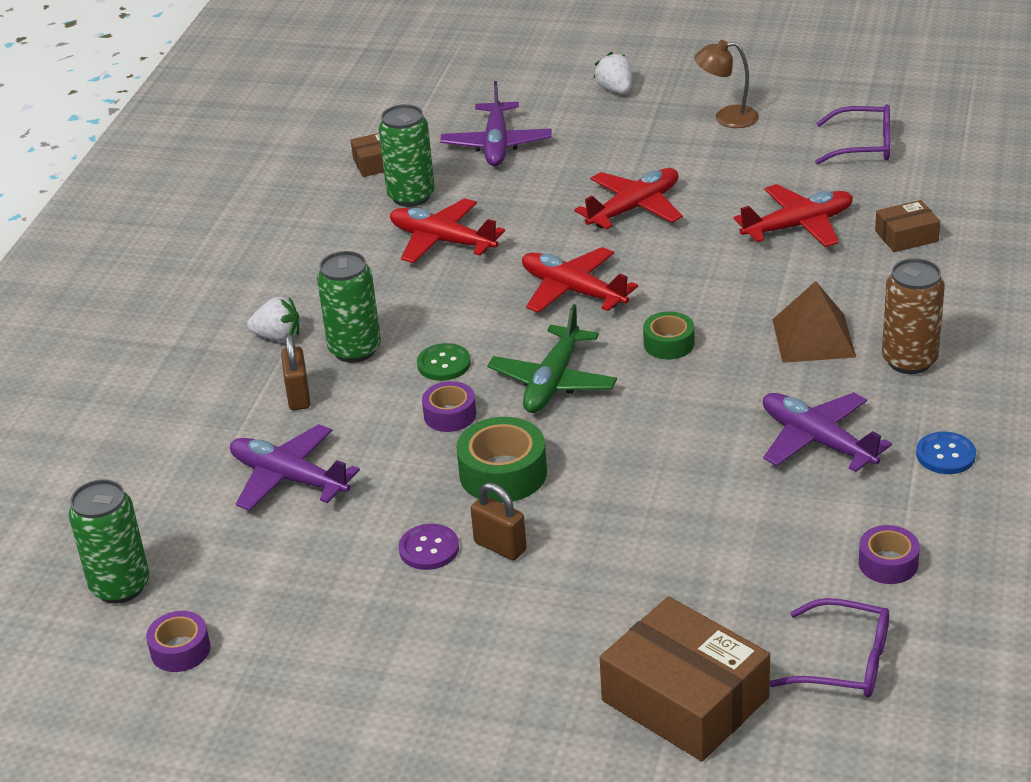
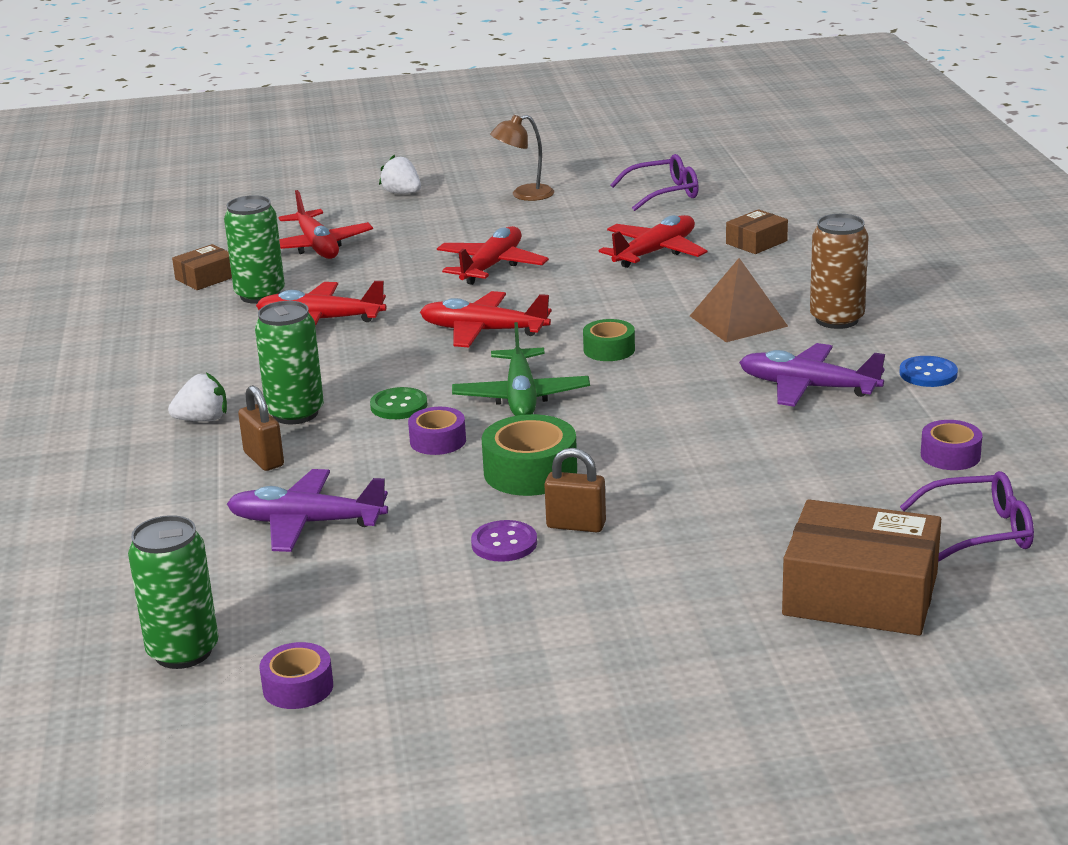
camera: 25 degrees left, 10 degrees down
purple plane [440,81,552,166] -> red plane [279,190,373,259]

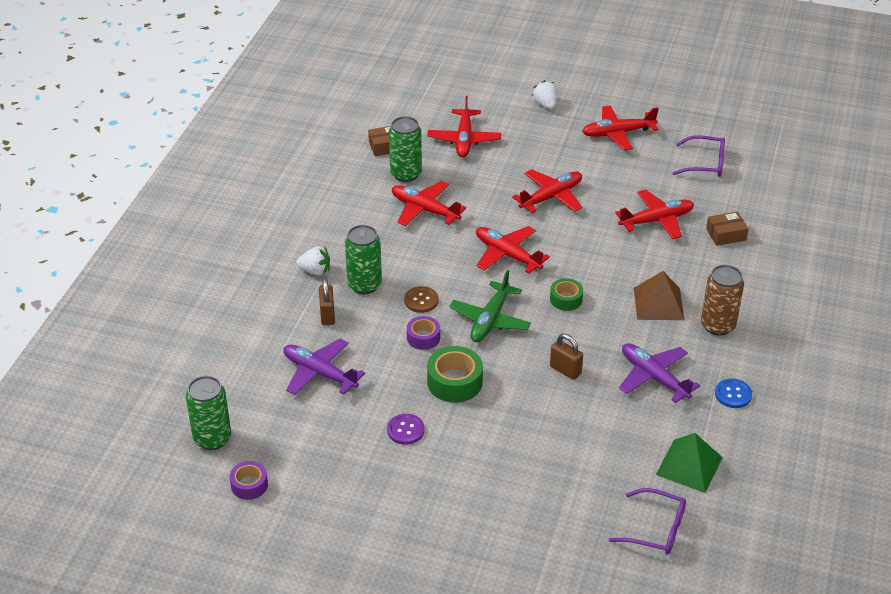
camera: 25 degrees right, 15 degrees up
green button [370,387,428,419] -> brown button [404,286,439,313]
brown lamp [490,115,554,201] -> red plane [582,105,659,150]
brown padlock [544,448,606,532] -> brown padlock moved to [550,334,583,380]
brown box [782,499,941,636] -> none
purple tape [921,420,982,470] -> green pyramid [656,433,723,493]

